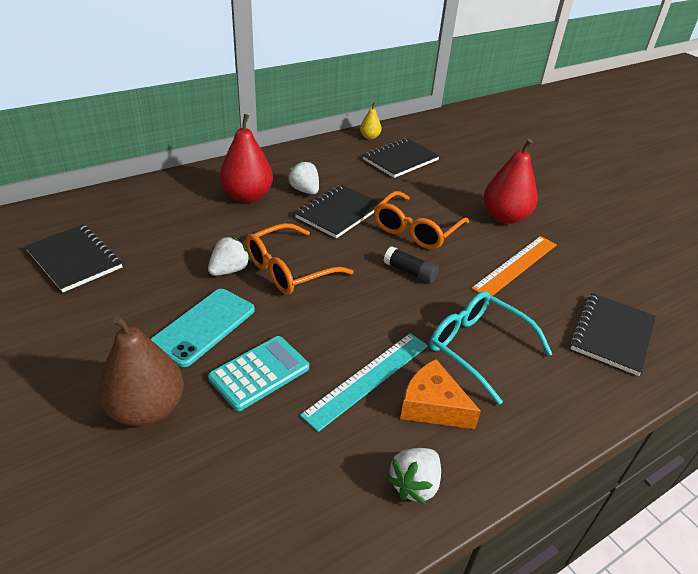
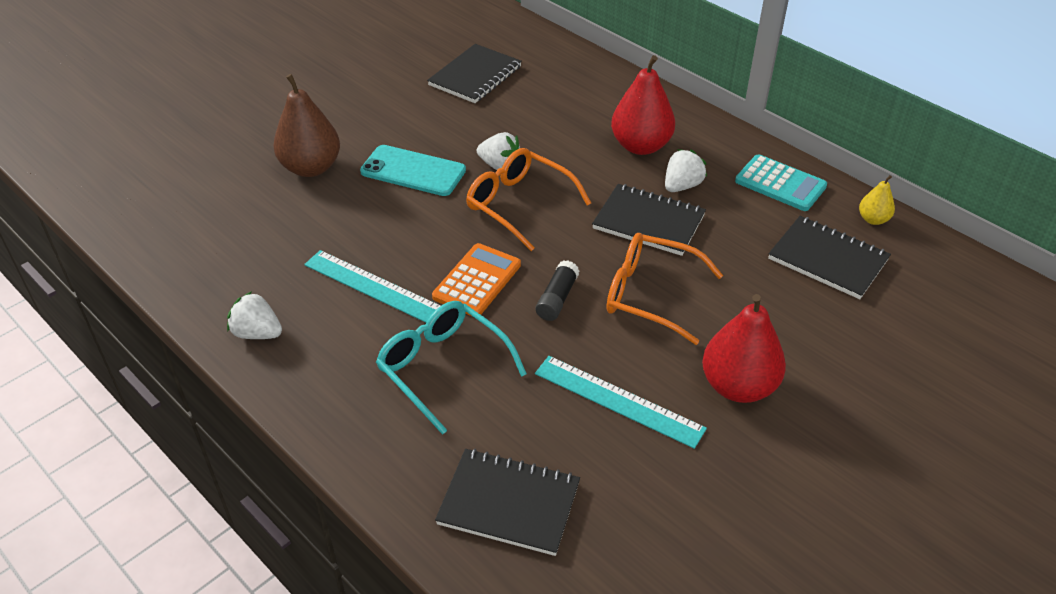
camera: 80 degrees right, 5 degrees up
turquoise calculator [208,336,309,411] -> turquoise calculator moved to [735,154,827,211]
orange cheese [400,359,481,429] -> none
turquoise glasses [430,291,552,405] -> turquoise glasses turned 75 degrees counterclockwise [376,301,527,435]
orange ruler [471,236,557,296] -> turquoise ruler [535,356,707,449]
none -> orange calculator [432,243,521,317]

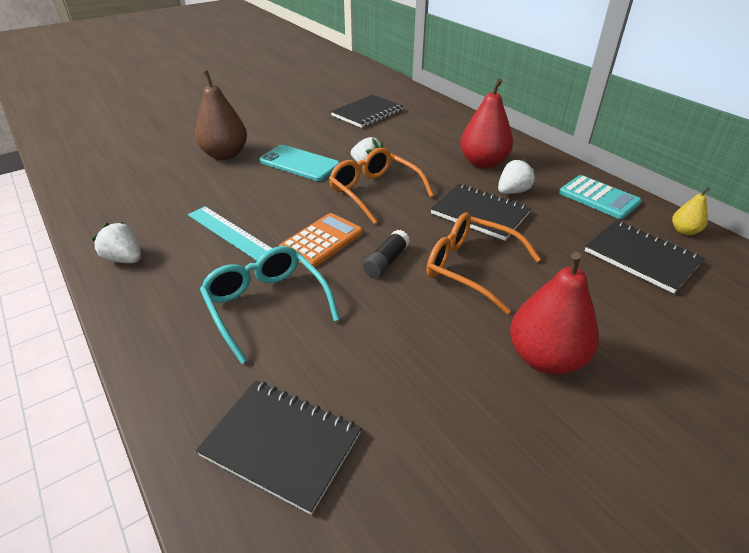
camera: 10 degrees right, 5 degrees down
turquoise ruler [535,356,707,449] -> none

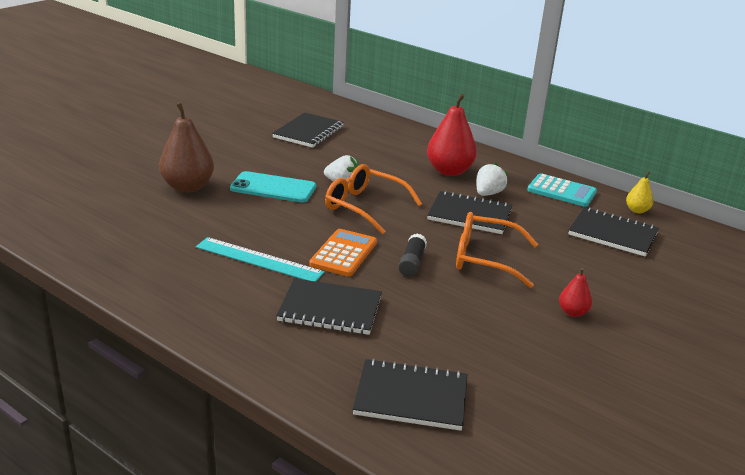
camera: 20 degrees left, 10 degrees down
white strawberry [92,222,141,263] -> none
turquoise glasses [200,246,340,364] -> black notebook [276,278,382,335]
red pear [510,252,599,375] -> red pear [559,268,592,317], size x0.50

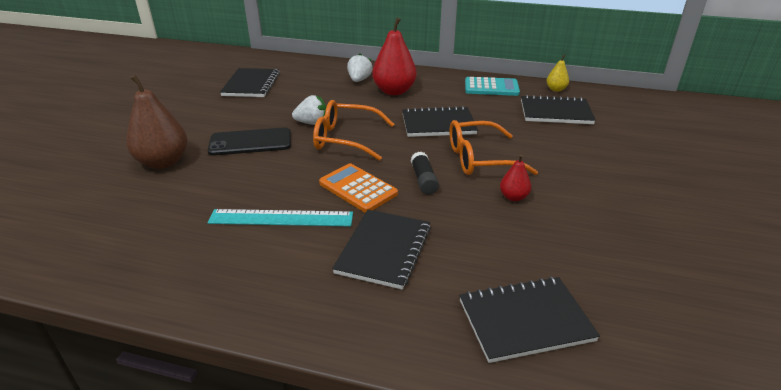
camera: 20 degrees left, 5 degrees up
turquoise phone [230,171,316,203] -> black phone [208,127,291,156]
black notebook [276,278,382,335] -> black notebook turned 60 degrees counterclockwise [332,210,431,290]
orange calculator [309,229,377,277] -> orange calculator turned 45 degrees counterclockwise [319,164,398,213]
white strawberry [476,163,508,196] -> white strawberry moved to [347,53,373,82]
red pear [559,268,592,317] -> red pear moved to [500,155,531,201]

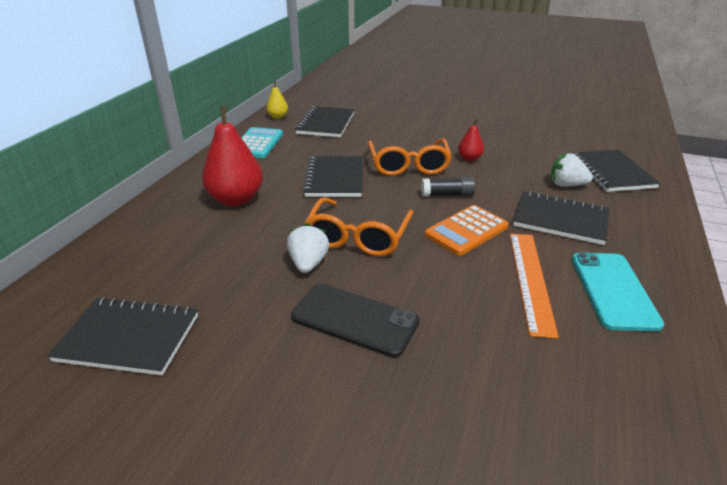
camera: 85 degrees left, 0 degrees up
brown pear [126,75,188,169] -> none
turquoise ruler [207,209,353,227] -> orange ruler [510,234,559,339]
black phone [208,127,291,156] -> black phone turned 60 degrees counterclockwise [291,284,420,358]
white strawberry [347,53,373,82] -> white strawberry moved to [550,153,593,187]
none -> turquoise phone [572,252,664,331]

